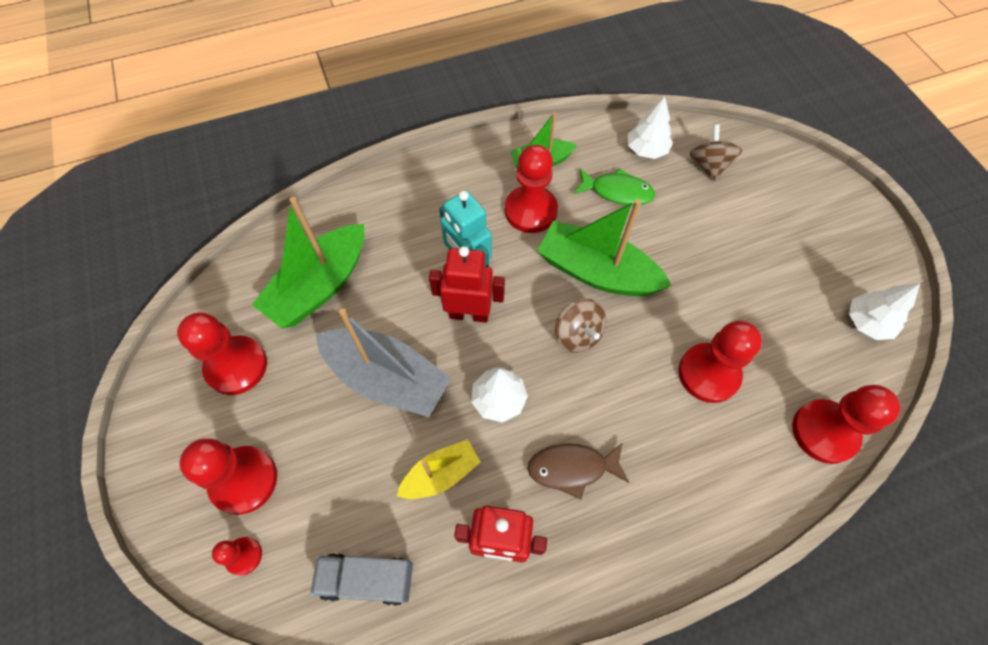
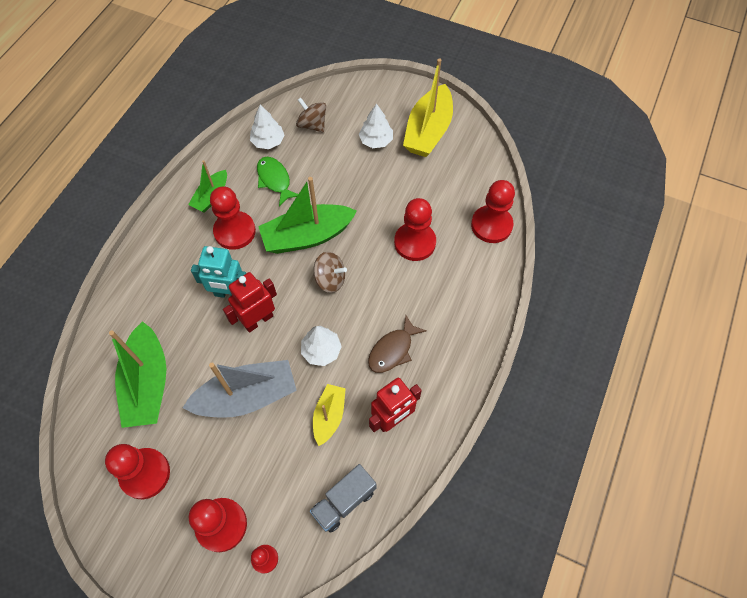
camera: 45 degrees left, 0 degrees up
green fish [574,168,655,205] -> green fish turned 90 degrees counterclockwise [257,157,298,206]
white tree [849,283,920,340] -> white tree moved to [359,103,393,148]
none -> yellow boat [403,58,453,157]

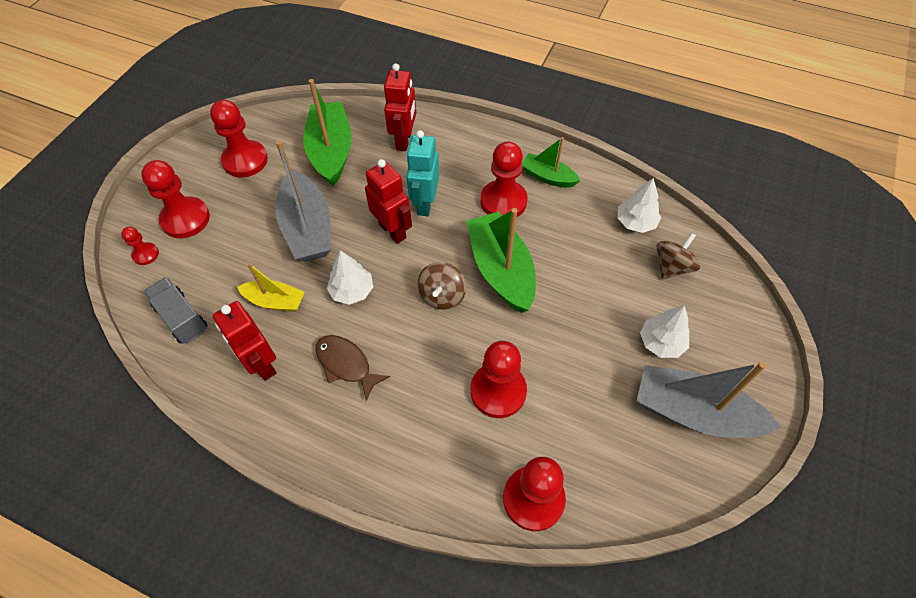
camera: 90 degrees right, 5 degrees down
green boat [109,321,166,428] -> green boat turned 90 degrees clockwise [303,79,352,186]
green fish [257,157,298,206] -> none
yellow boat [403,58,453,157] -> grey boat [637,362,781,438]
none -> red robot [384,63,416,151]

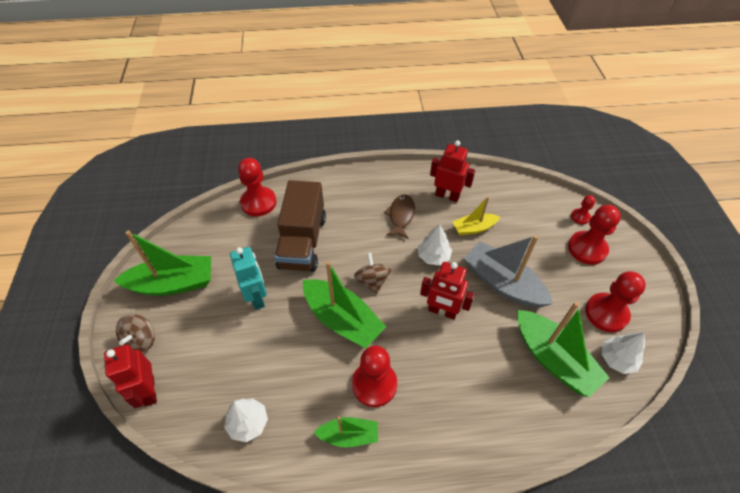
camera: 150 degrees right, 5 degrees down
grey truck [144,277,208,344] -> none
brown fish [315,335,390,401] -> brown fish turned 90 degrees counterclockwise [384,194,415,239]
red robot [384,63,416,151] -> red robot moved to [104,345,157,408]
turquoise robot [406,130,439,216] -> turquoise robot moved to [230,247,267,310]
red pawn [470,341,527,418] -> brown truck [275,180,326,272]
grey boat [637,362,781,438] -> green boat [113,230,211,296]
white tree [640,305,690,358] -> white tree moved to [601,333,645,374]
brown spinning top [656,233,700,279] -> brown spinning top moved to [116,314,155,353]

